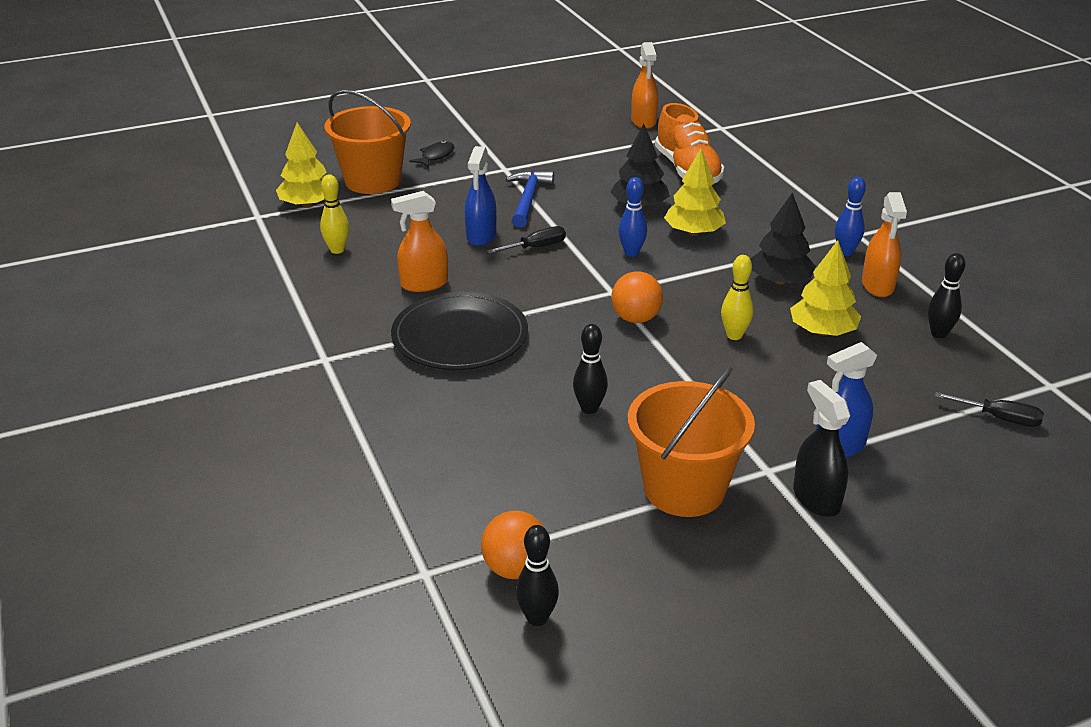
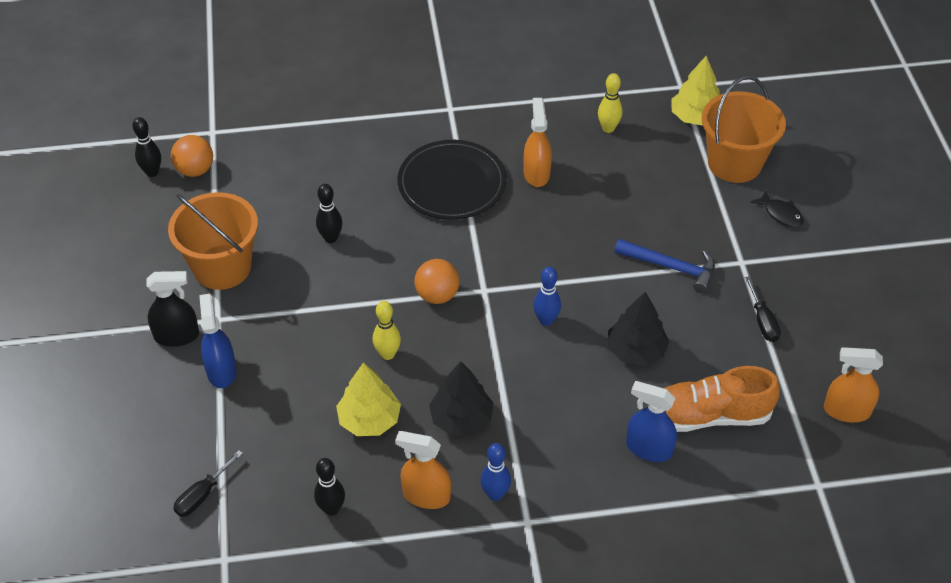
camera: 105 degrees right, 15 degrees up
blue spray bottle [465,146,497,246] -> blue spray bottle moved to [626,381,677,462]
black screwdriver [487,226,566,254] -> black screwdriver moved to [745,276,781,342]
yellow tree [664,148,726,236] -> none

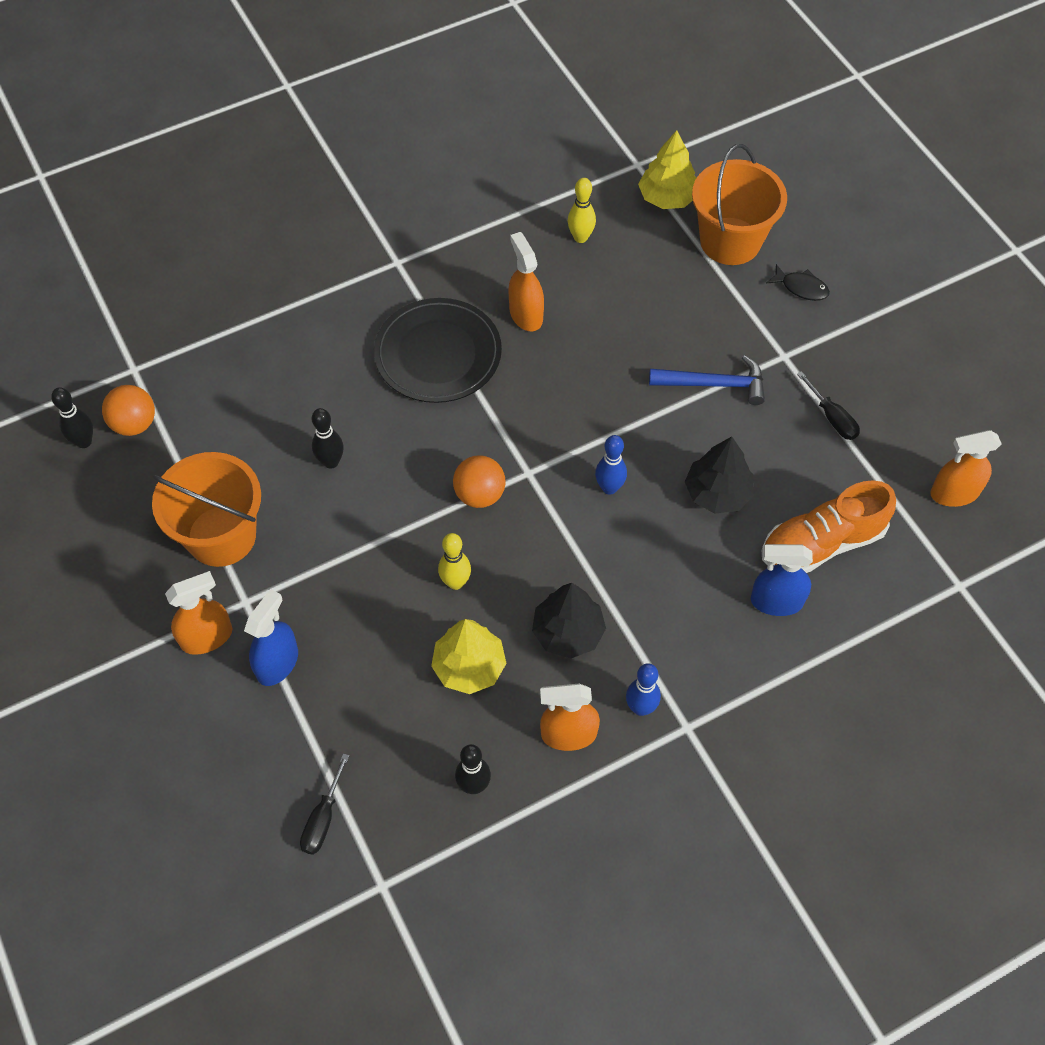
camera: 20 degrees left, 10 degrees up
black spray bottle [146,271,199,347] -> orange spray bottle [165,571,232,655]
blue spray bottle [199,294,236,388] -> blue spray bottle turned 60 degrees clockwise [244,589,298,686]

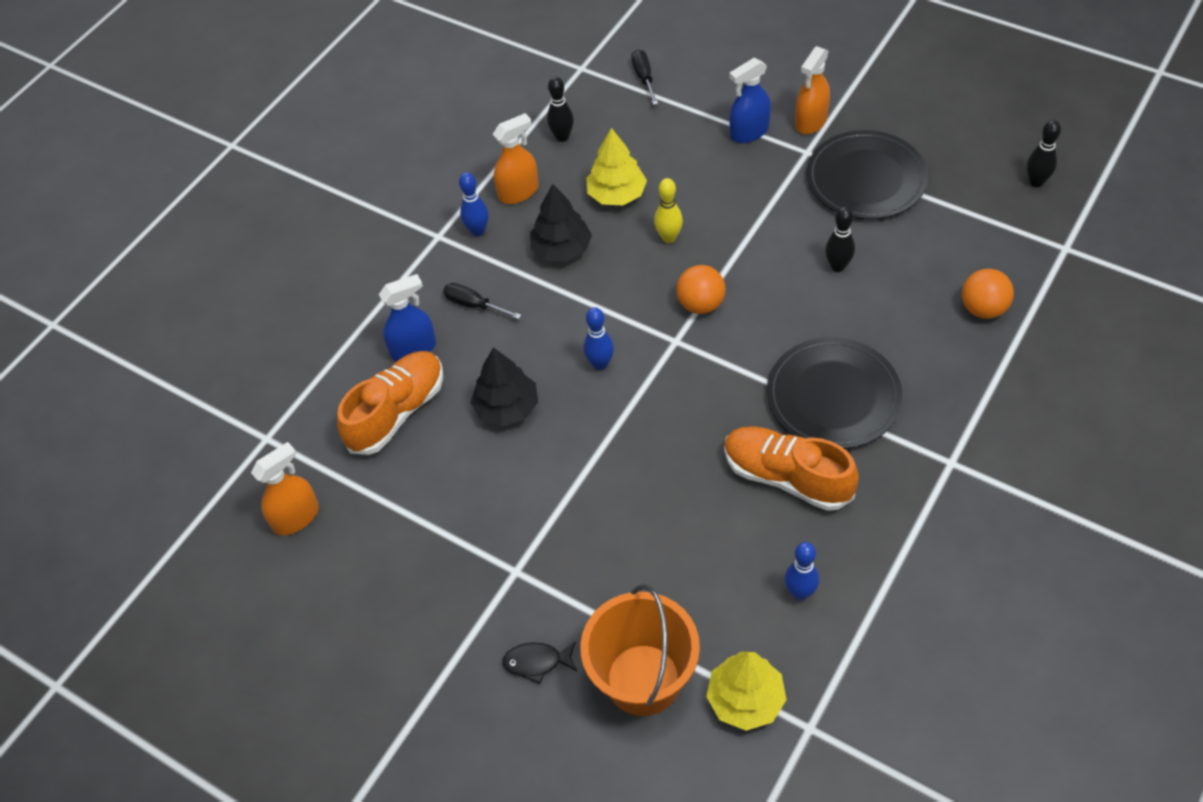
camera: 155 degrees right, 5 degrees down
orange ball [102,385,155,436] -> orange ball moved to [962,269,1014,319]
orange bucket [152,452,261,567] -> black plate [806,130,928,219]
blue spray bottle [244,589,298,686] -> blue spray bottle turned 60 degrees clockwise [729,58,771,143]
orange spray bottle [509,232,544,331] -> orange shoe [724,426,859,511]
yellow bowling pin [568,178,596,243] -> blue bowling pin [785,542,820,600]
blue hammer [649,355,765,405] -> none
black screwdriver [797,371,860,440] -> black screwdriver moved to [443,283,521,319]

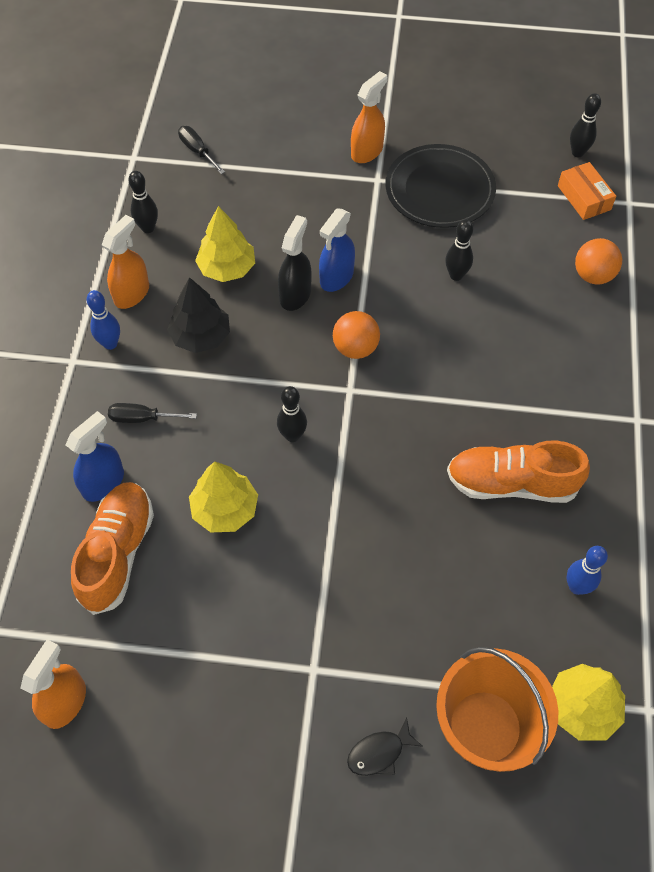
camera: 30 degrees left, 5 degrees up
black tree [470,347,538,426] -> yellow tree [189,461,258,532]
blue bowling pin [584,307,614,370] -> black bowling pin [277,386,307,442]
yellow bowling pin [654,178,683,243] -> black spray bottle [278,215,311,311]
blue spray bottle [729,58,771,143] -> blue spray bottle moved to [319,208,355,292]
black plate [767,337,903,449] -> none
orange spray bottle [795,46,830,134] -> orange spray bottle turned 150 degrees counterclockwise [351,71,387,163]
none -> orange box [558,162,616,220]

